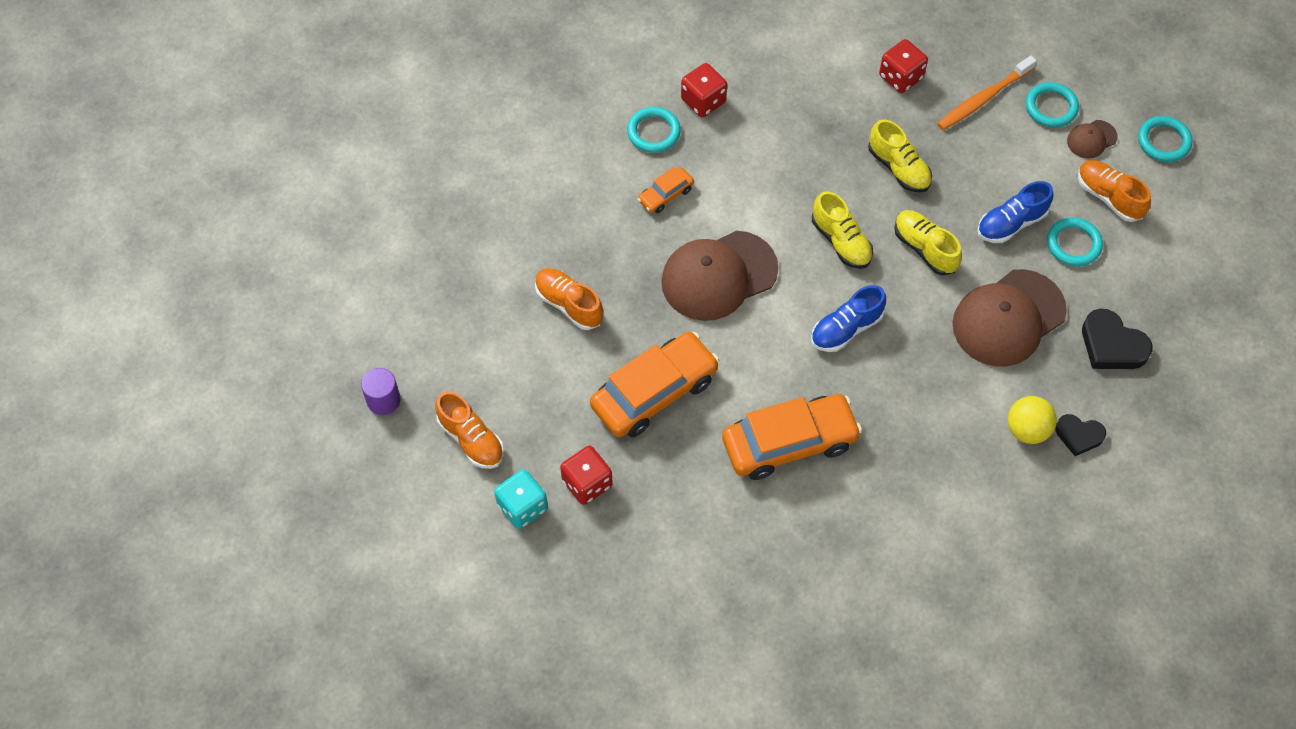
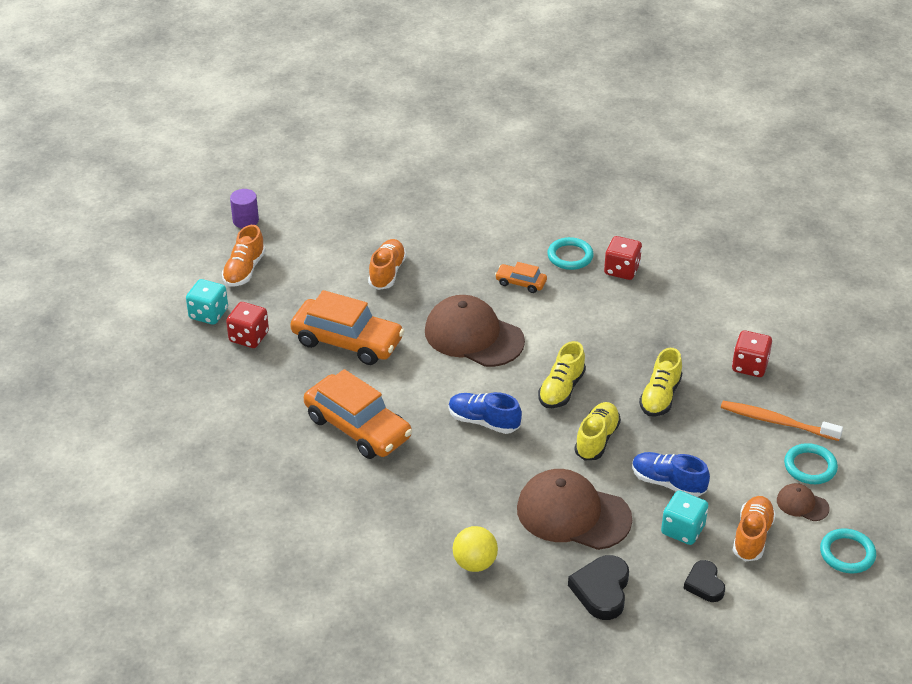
camera: 60 degrees right, 20 degrees down
turquoise ring [1047,217,1103,266] -> turquoise dice [661,490,708,545]
black heart [1055,414,1106,456] -> black heart moved to [683,560,725,602]

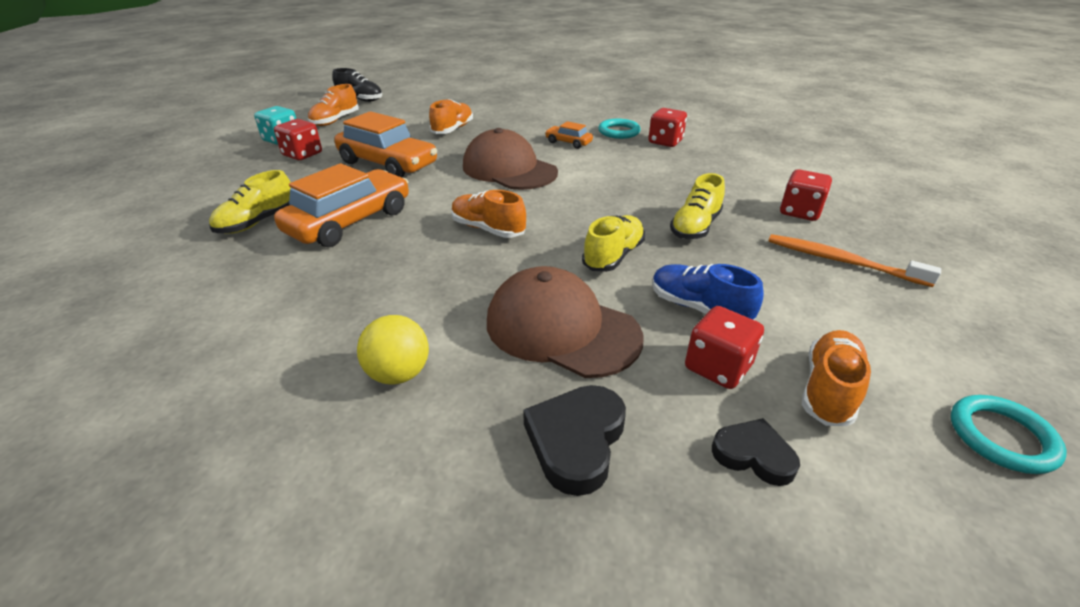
camera: 10 degrees right, 5 degrees down
purple cylinder [230,189,259,228] -> black shoe [333,68,382,102]
orange car [304,369,412,459] -> orange car turned 105 degrees counterclockwise [274,163,409,247]
blue shoe [449,392,522,434] -> orange shoe [451,190,526,238]
yellow shoe [538,341,586,408] -> yellow shoe moved to [209,170,291,234]
turquoise dice [661,490,708,545] -> red dice [685,306,764,389]
black heart [683,560,725,602] -> black heart turned 120 degrees clockwise [712,418,800,486]
brown cap [777,483,830,521] -> none
turquoise ring [784,443,838,484] -> none

